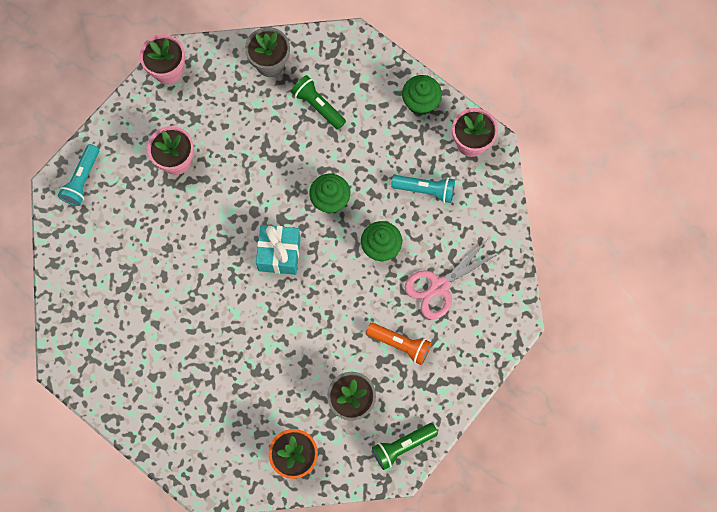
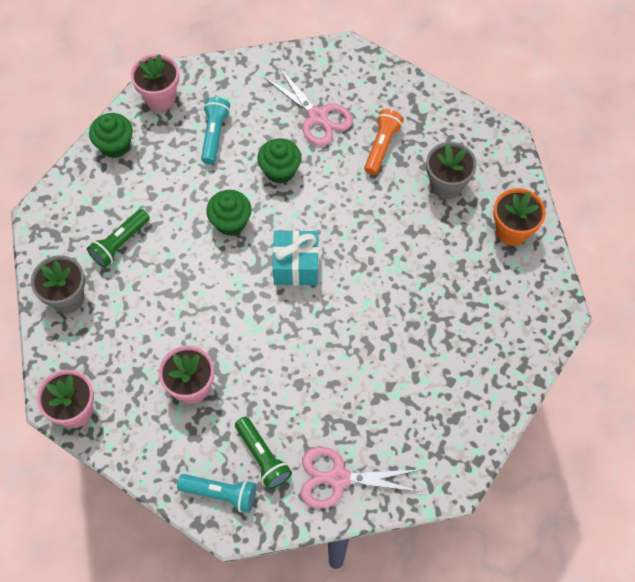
camera: 95 degrees left, 10 degrees down
green flashlight [372,423,438,470] -> green flashlight moved to [235,417,292,489]
none -> pink scissors [301,447,422,508]

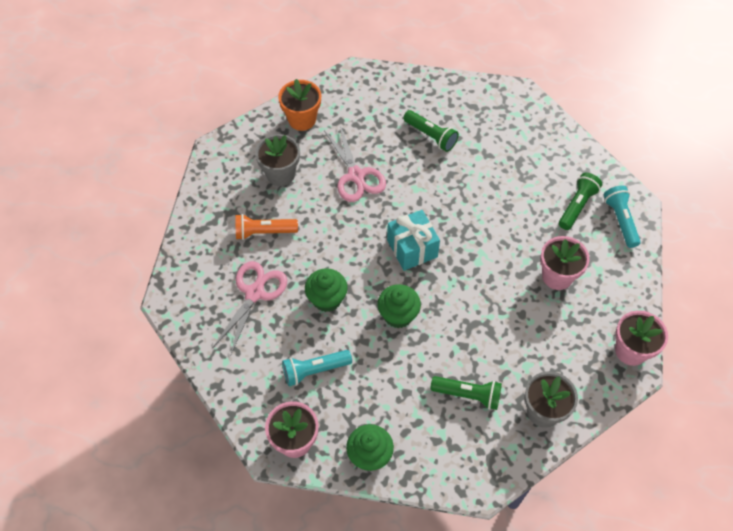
camera: 115 degrees left, 5 degrees down
pink scissors [301,447,422,508] -> pink scissors moved to [324,125,386,202]
none -> green flashlight [403,110,459,152]

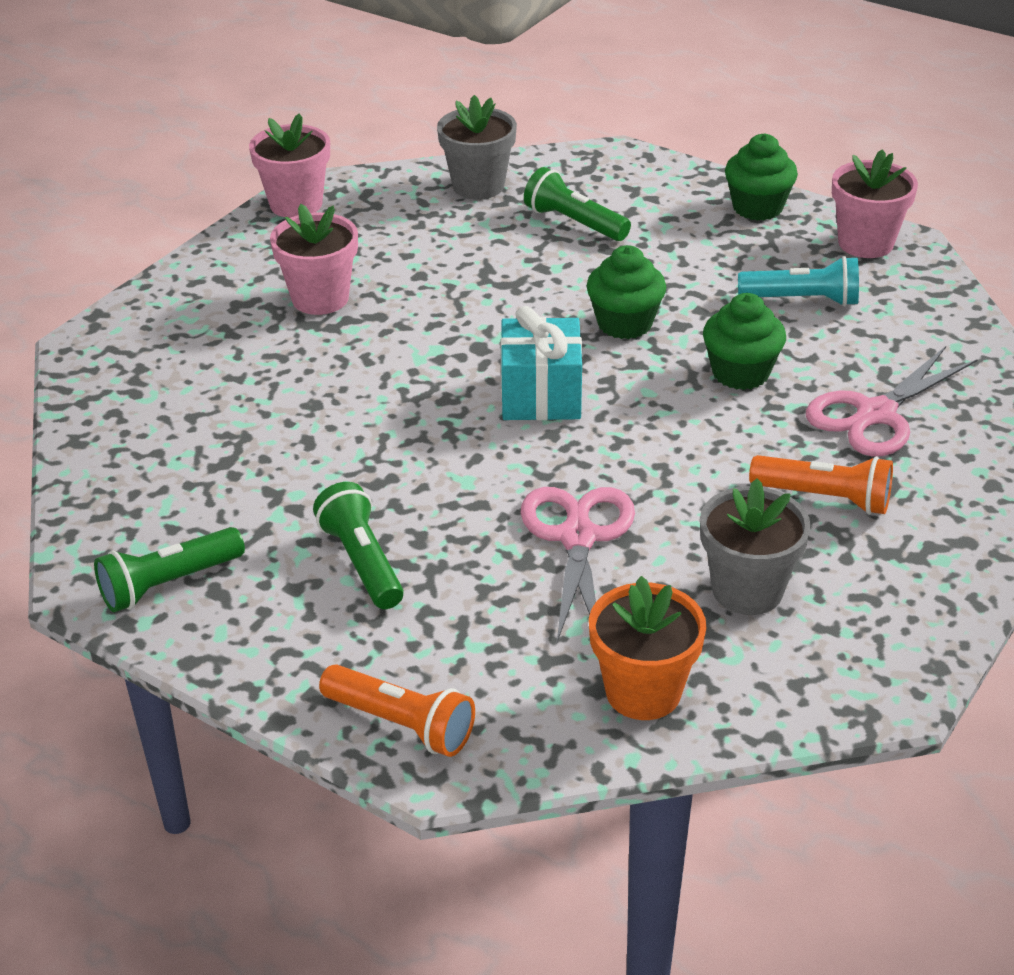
camera: 155 degrees left, 20 degrees down
green flashlight [559,173,602,230] -> green flashlight moved to [94,527,245,612]
turquoise flashlight [604,185,641,248] -> none
none -> orange flashlight [319,664,475,757]

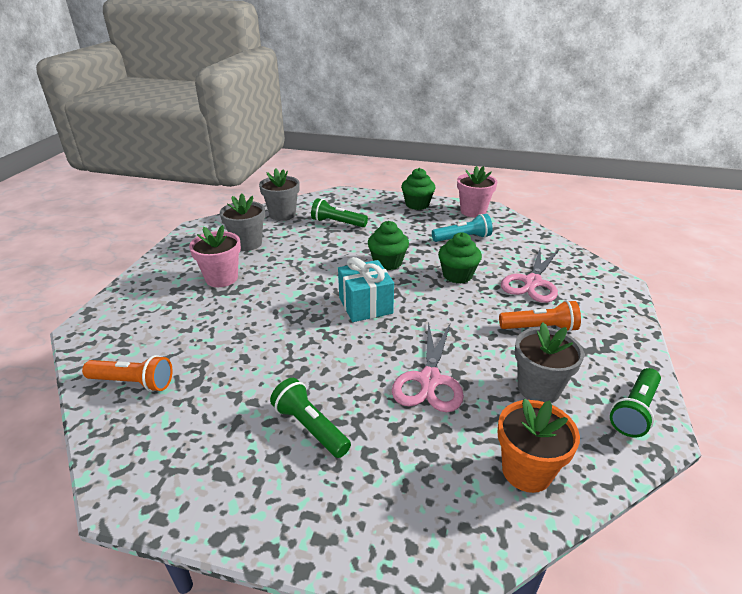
camera: 20 degrees left, 5 degrees down
green flashlight [94,527,245,612] -> green flashlight moved to [610,368,661,438]
pink flower pot [249,113,330,218] -> none
orange flashlight [319,664,475,757] -> orange flashlight moved to [82,355,172,392]
pink scissors [520,487,635,642] -> pink scissors turned 150 degrees counterclockwise [392,321,464,412]
none -> grey flower pot [220,194,265,251]

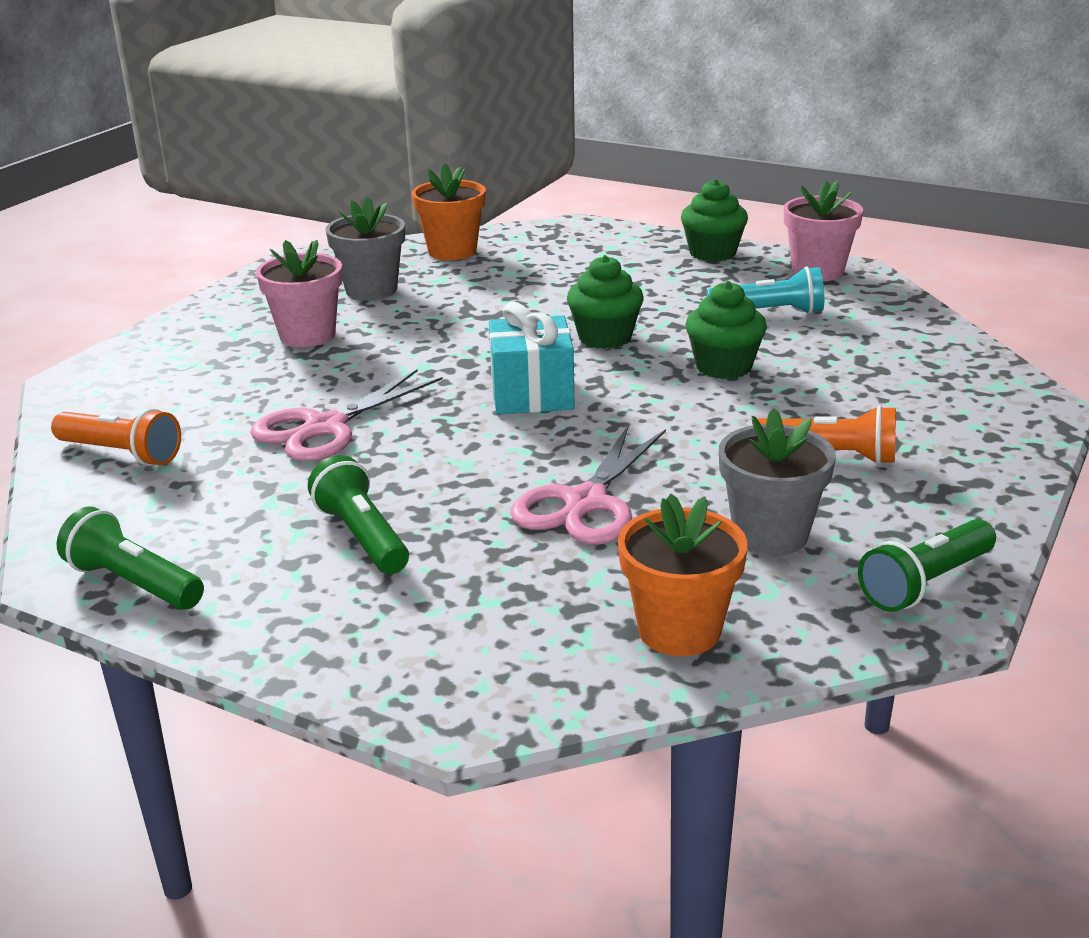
camera: 15 degrees right, 5 degrees down
grey flower pot [259,168,300,221] -> orange flower pot [412,163,486,260]
green flashlight [311,198,368,227] -> green flashlight moved to [57,506,204,610]
pink scissors [501,249,559,303] -> pink scissors moved to [250,369,443,461]

